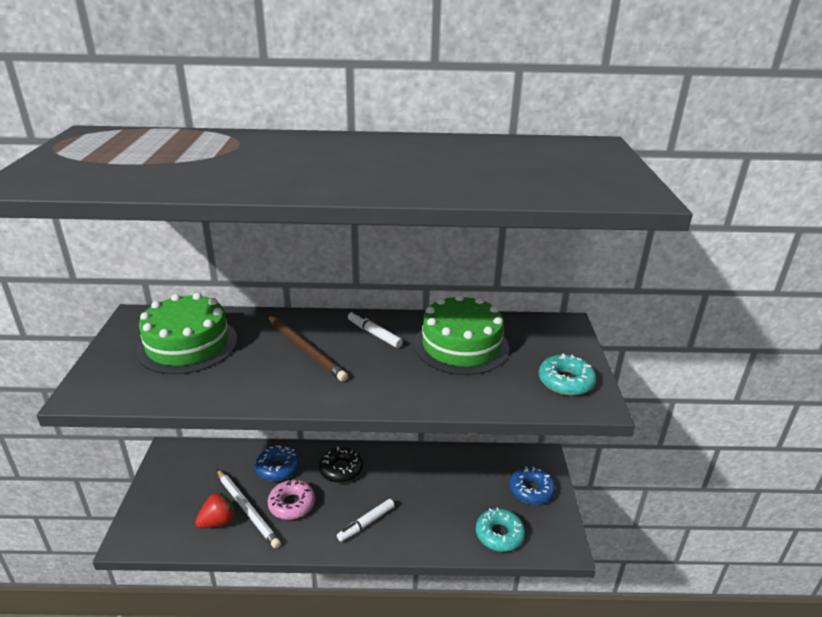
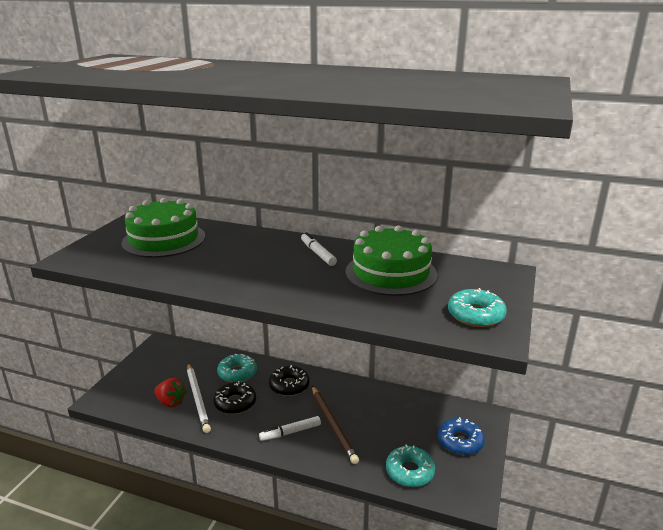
camera: 20 degrees right, 5 degrees down
red strawberry [195,492,235,528] -> red strawberry turned 45 degrees clockwise [154,378,187,407]
blue donut [255,445,300,481] -> turquoise donut [217,354,257,383]
brown pencil [267,315,348,382] -> brown pencil moved to [312,386,359,464]
pink donut [268,480,315,520] -> black donut [213,381,256,414]

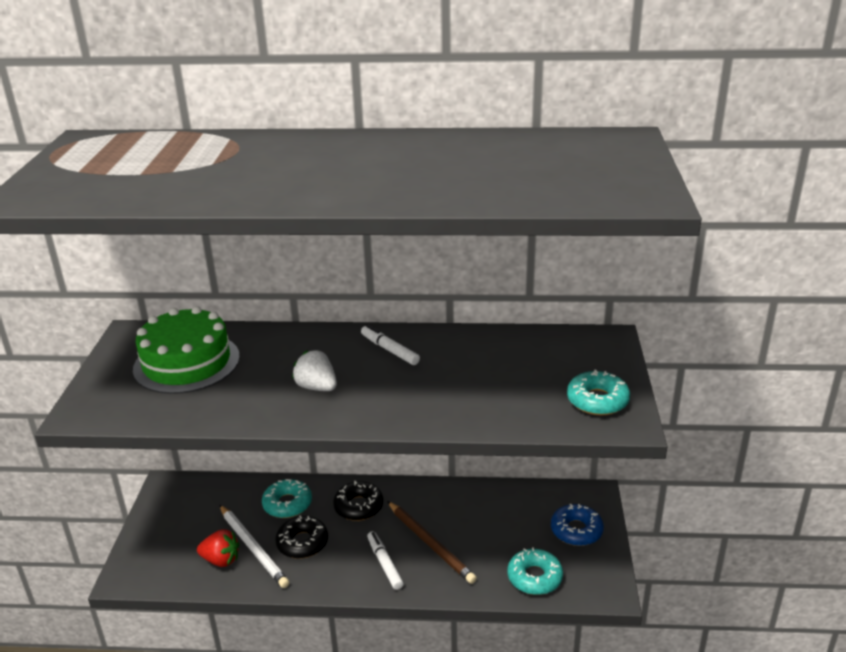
camera: 15 degrees left, 5 degrees up
white marker [259,416,321,441] -> white marker turned 105 degrees clockwise [367,531,404,590]
green cake [346,225,438,296] -> none
none -> white strawberry [292,350,337,391]

